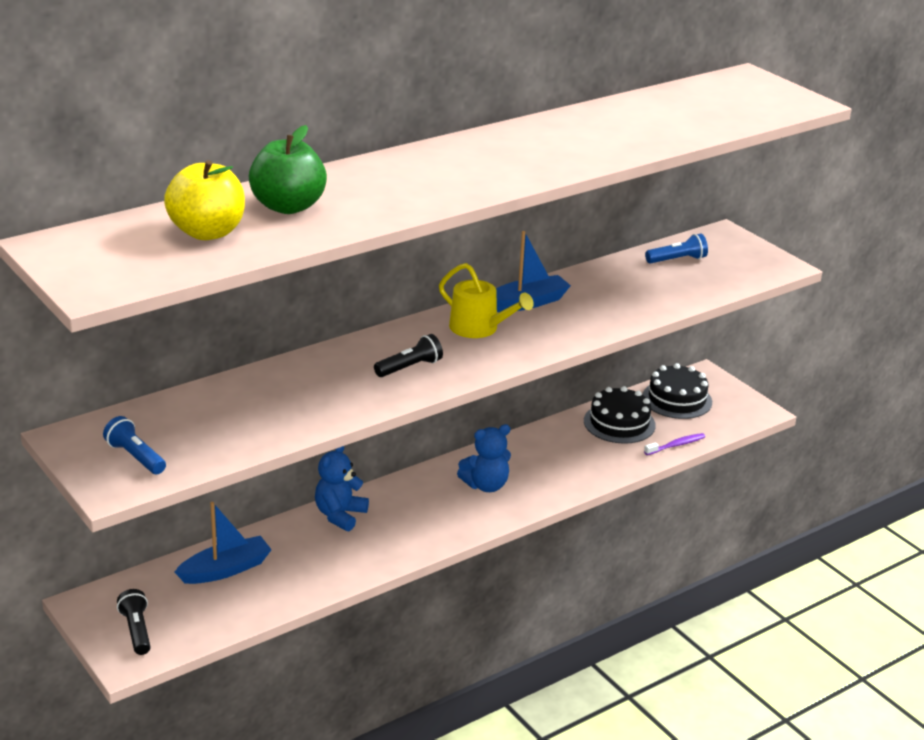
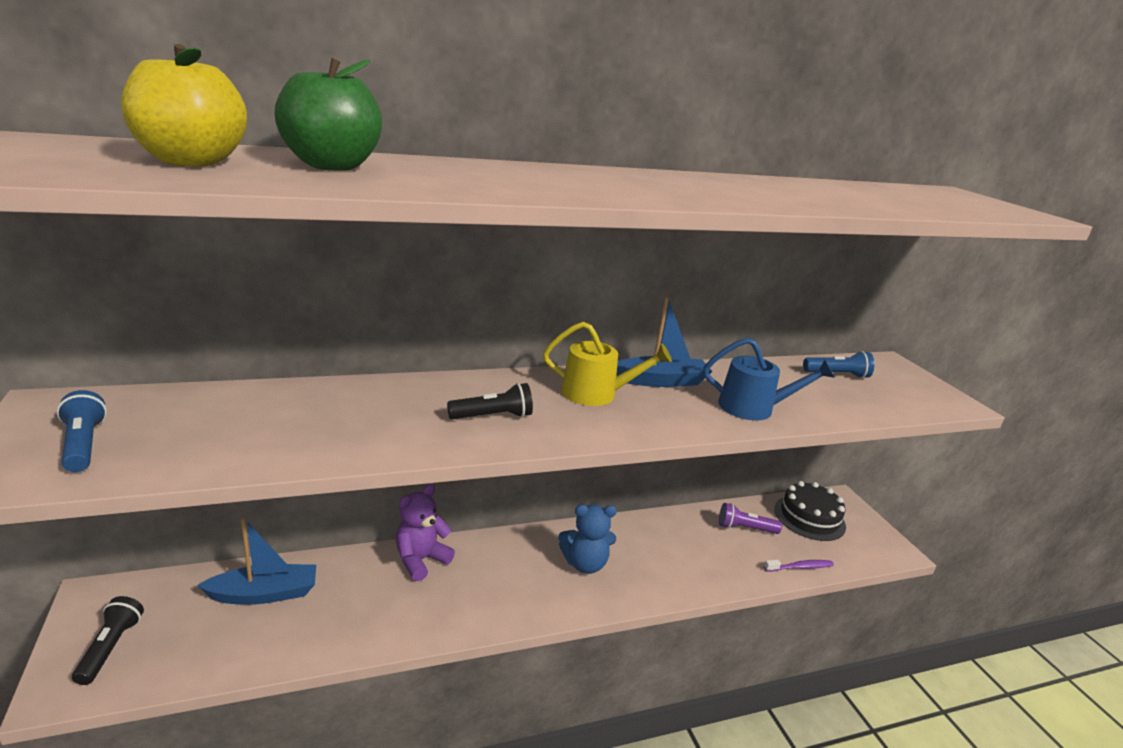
camera: 15 degrees right, 5 degrees down
blue teddy bear [315,446,369,531] -> purple teddy bear [396,484,455,581]
yellow watering can [439,263,534,338] -> yellow watering can turned 45 degrees counterclockwise [543,321,672,406]
black cake [584,386,656,444] -> purple flashlight [719,503,782,534]
none -> blue watering can [703,338,835,420]

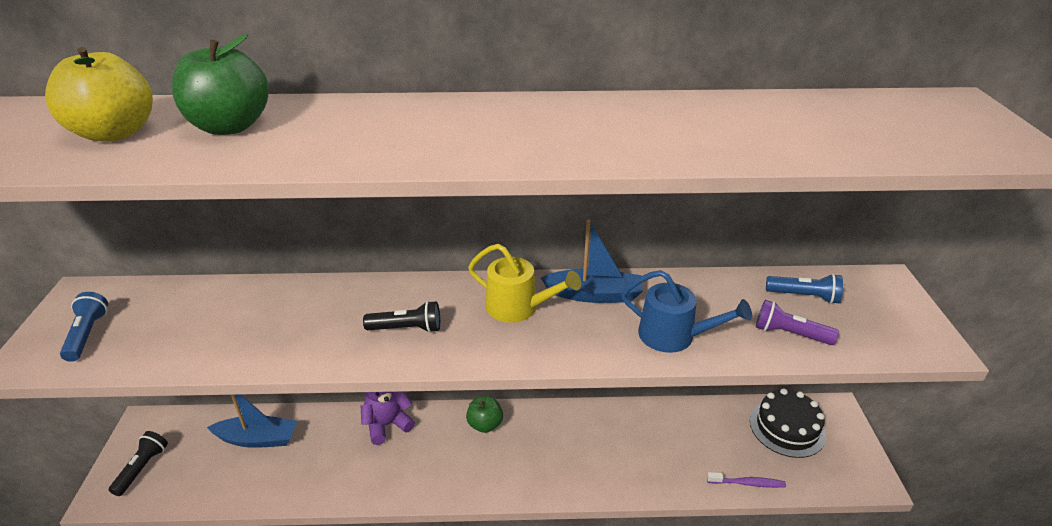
camera: 20 degrees right, 10 degrees up
blue teddy bear [558,504,617,574] -> none
purple flashlight [719,503,782,534] -> purple flashlight moved to [756,300,839,345]
none -> green apple [466,396,503,433]

